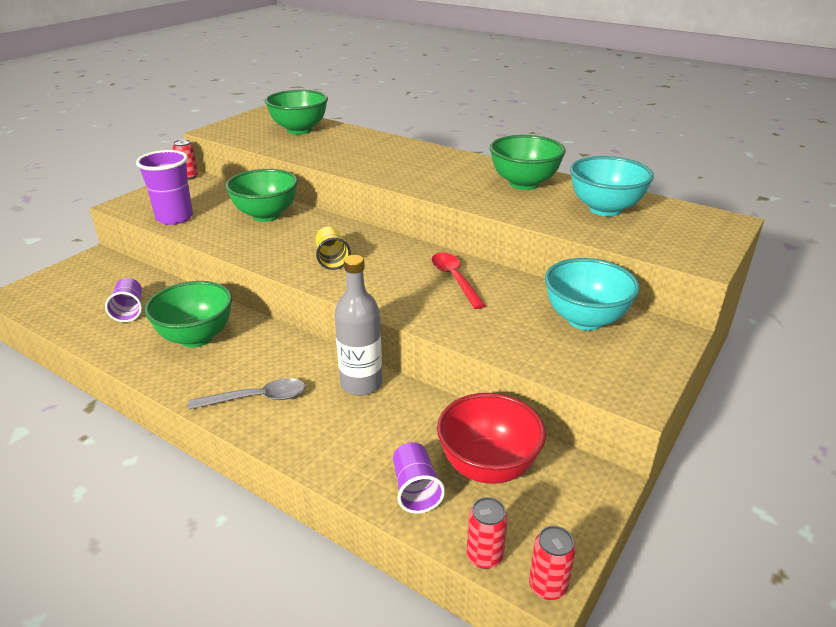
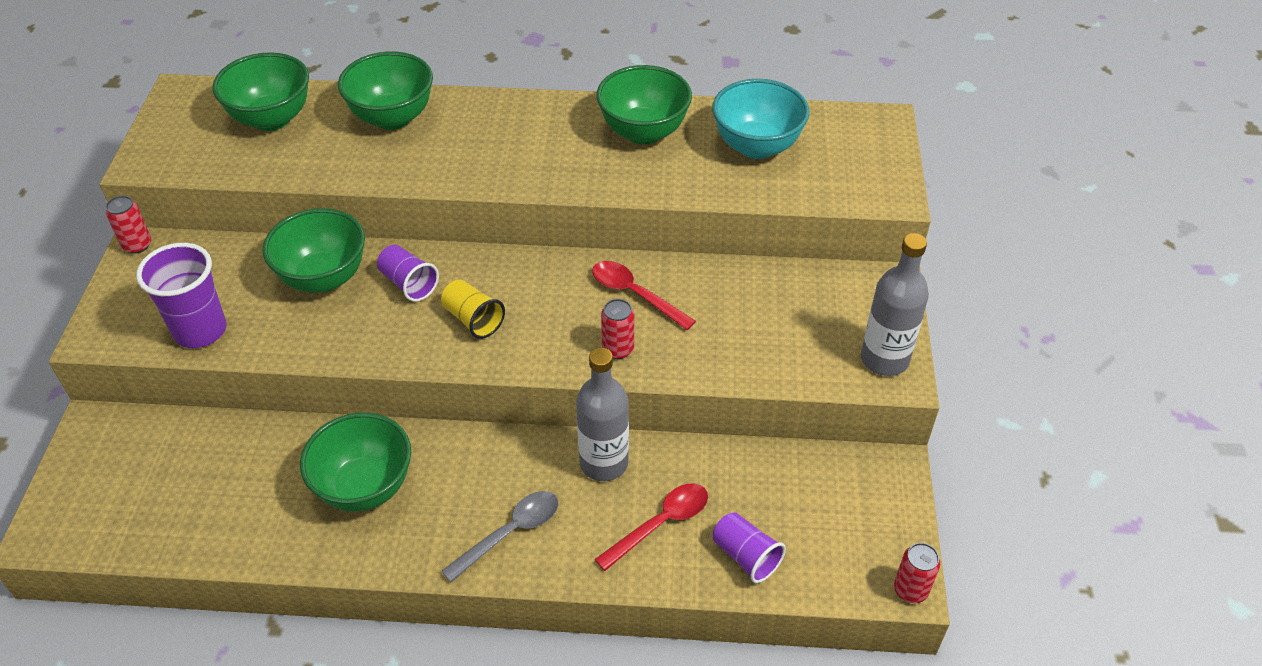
camera: 30 degrees left, 15 degrees up
purple cup [105,278,142,322] -> purple cup moved to [377,245,439,302]
red bowl [437,393,546,484] -> none
red can [466,497,508,569] -> red can moved to [601,299,634,359]
turquoise bowl [545,258,640,331] -> none
none -> green bowl [338,51,433,130]
none -> red spoon [595,483,708,571]
none -> grey bottle [861,233,929,376]

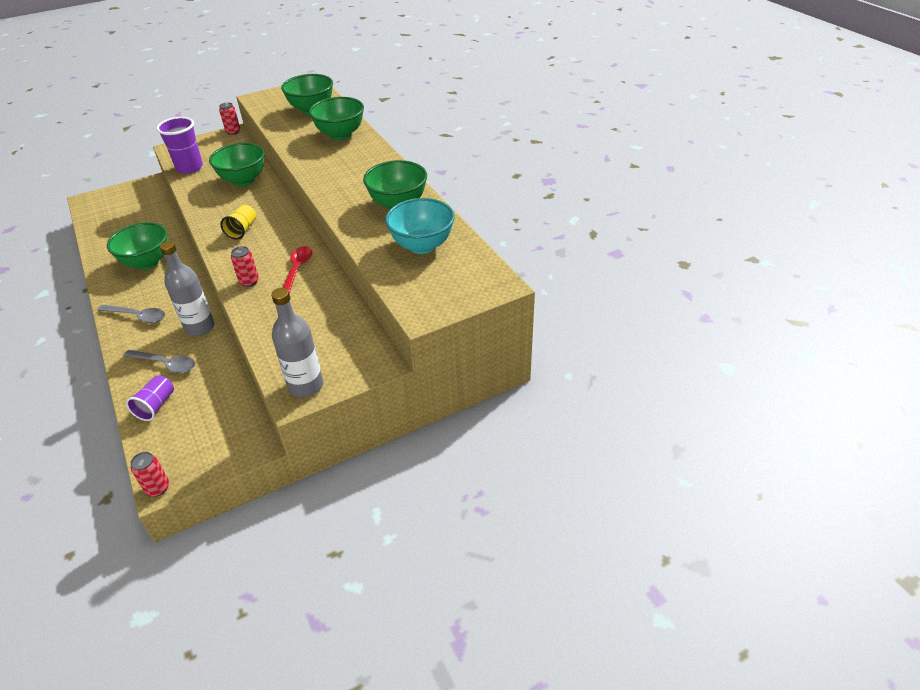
camera: 60 degrees right, 5 degrees down
purple cup [377,245,439,302] -> none
red spoon [595,483,708,571] -> grey spoon [123,350,195,373]

